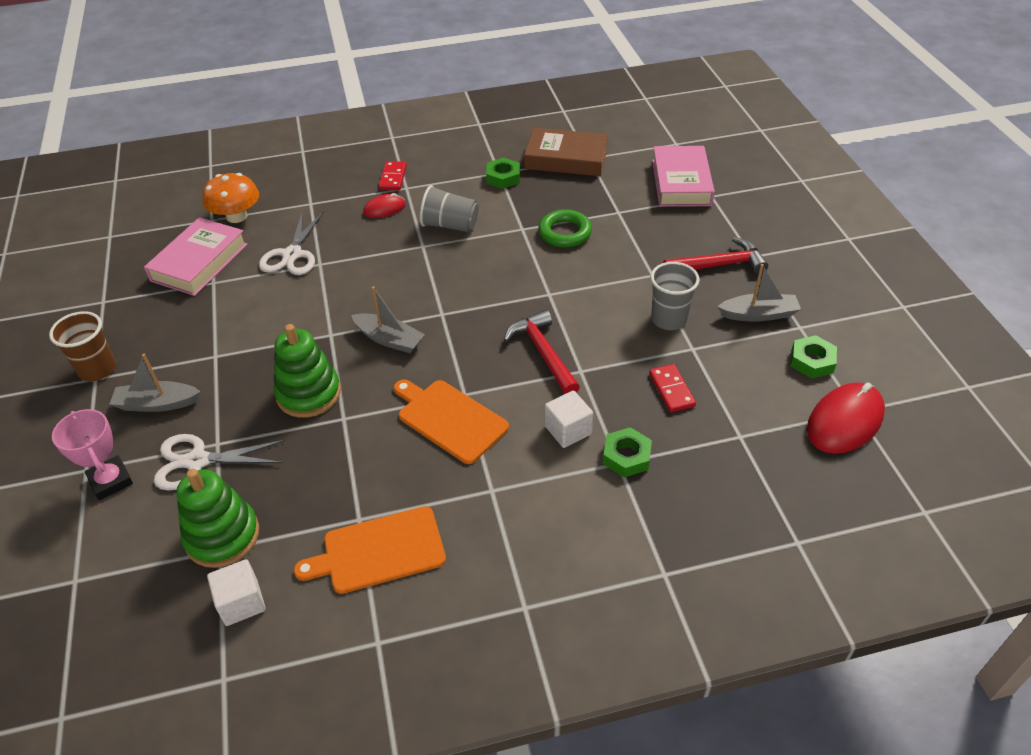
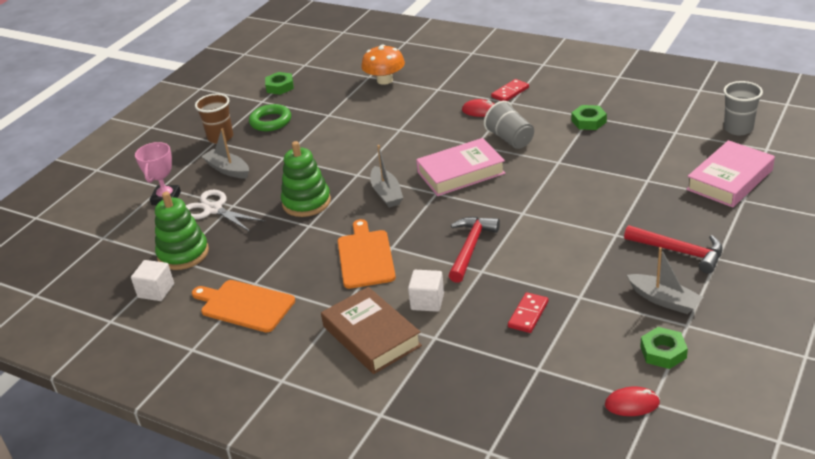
camera: 45 degrees right, 10 degrees down
pink book [144,217,248,296] -> pink book moved to [416,138,505,196]
white scissors [259,211,324,275] -> none
brown book [524,128,608,176] -> brown book moved to [321,287,422,374]
green ring [538,209,592,248] -> green ring moved to [249,104,291,131]
green nut [603,427,652,477] -> green nut moved to [265,72,294,95]
grey cup [651,262,699,330] -> grey cup moved to [723,81,763,135]
red mouse [807,382,885,454] -> red mouse [605,386,660,416], size x0.56

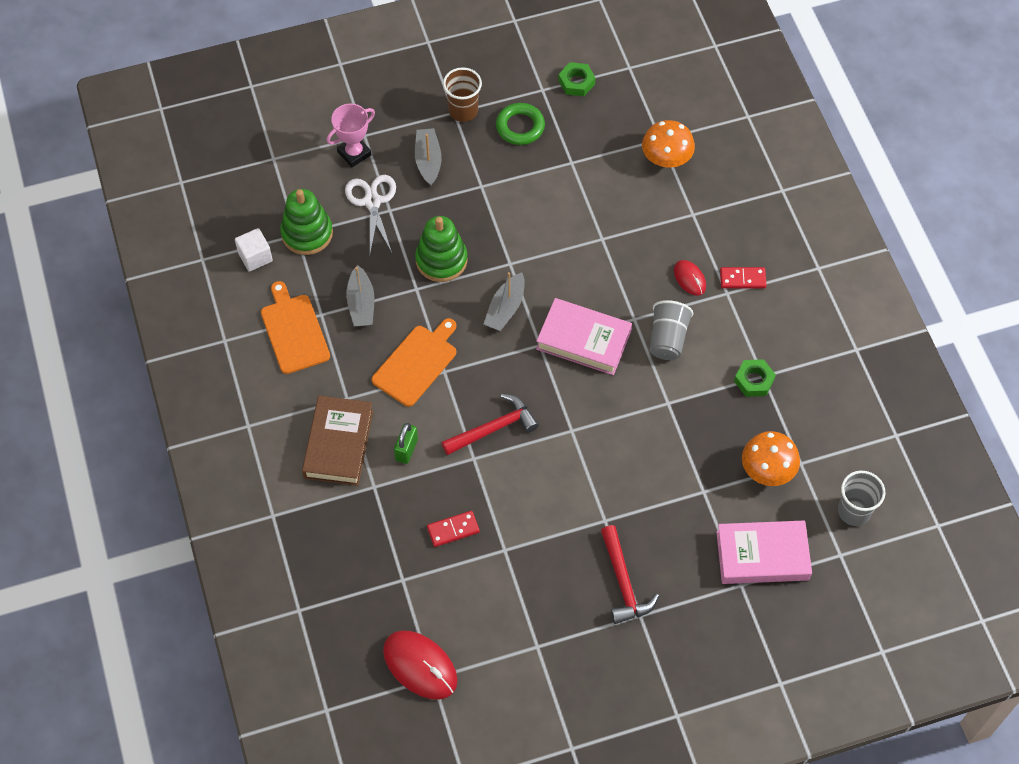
camera: 40 degrees right, 25 degrees up
white cube [408,270,444,312] -> green padlock [394,423,418,464]
red mouse [605,386,660,416] -> red mouse [383,630,458,700], size x1.80
grey boat [627,247,703,314] -> grey boat moved to [346,265,375,327]
green nut [640,327,688,369] -> none
none -> orange mushroom [742,431,800,486]

